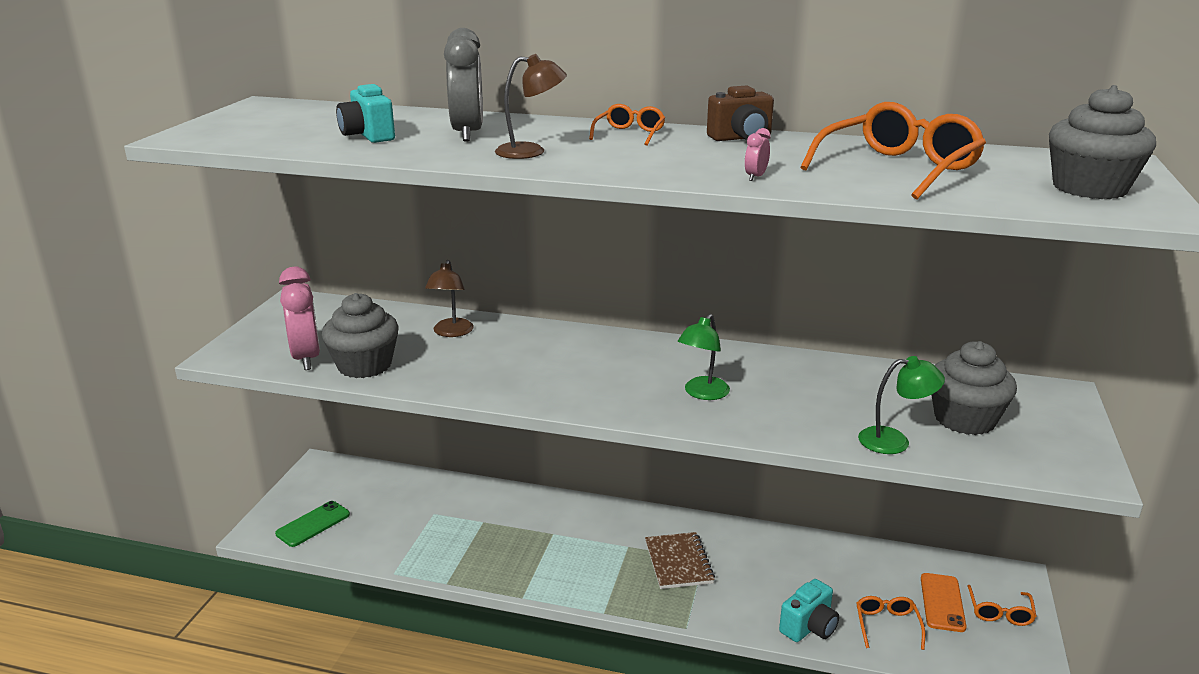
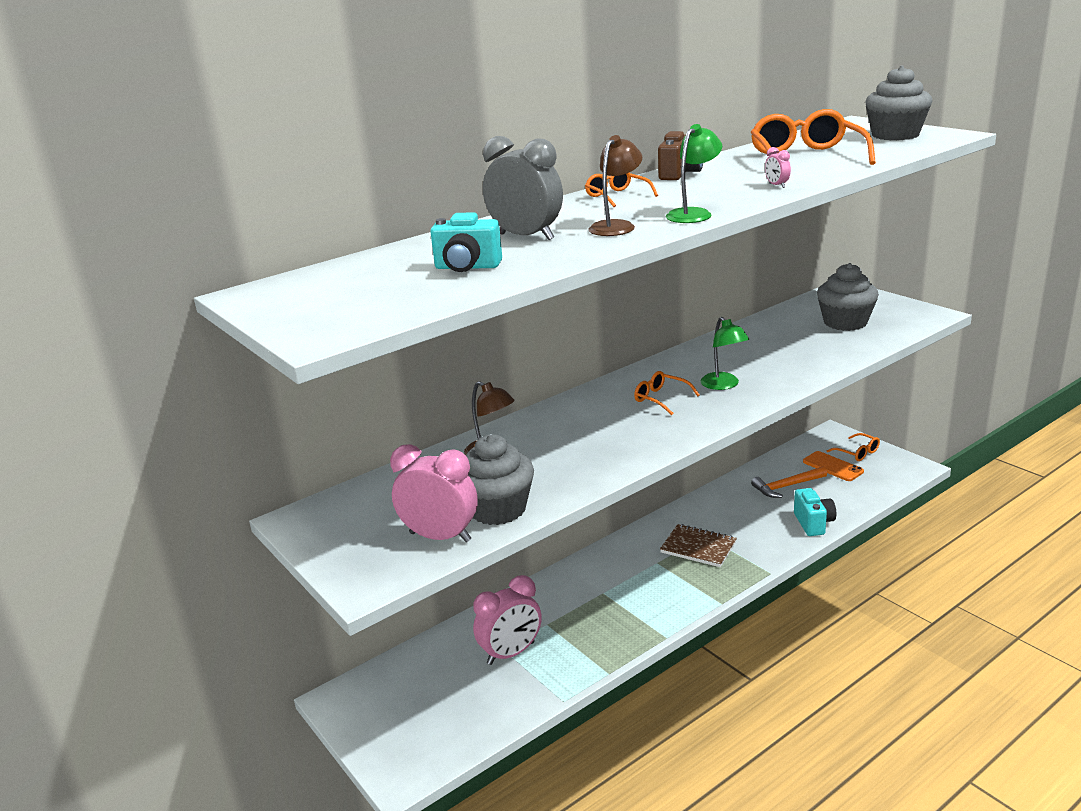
camera: 50 degrees left, 0 degrees up
green phone [275,501,350,547] -> none
orange glasses [856,596,925,650] -> orange glasses moved to [634,371,700,415]
green lamp [858,356,945,454] -> green lamp moved to [666,124,722,223]
none -> pink clock [473,575,542,665]
none -> orange hammer [751,466,827,498]

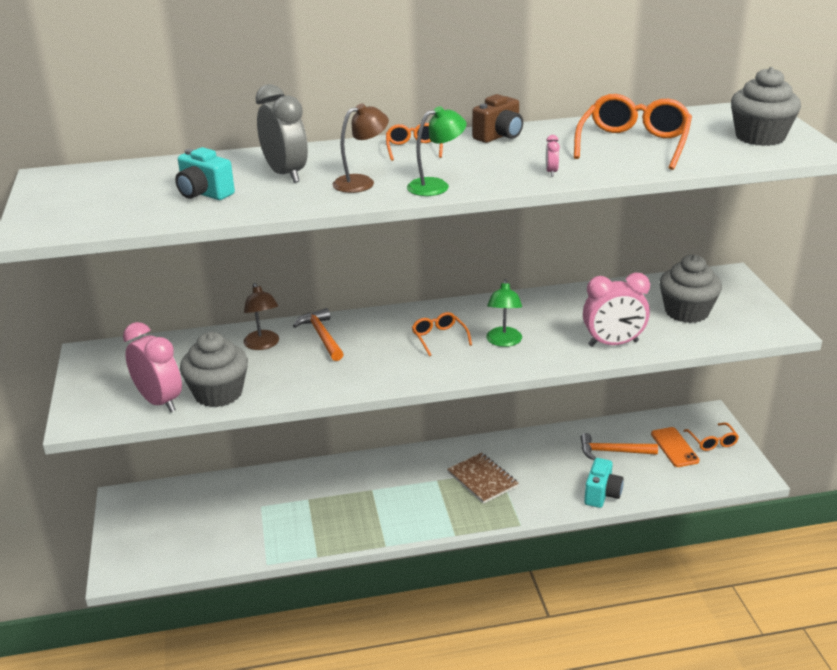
camera: 25 degrees right, 5 degrees up
pink clock [473,575,542,665] -> pink clock moved to [583,273,650,347]
none -> orange hammer [293,308,344,361]

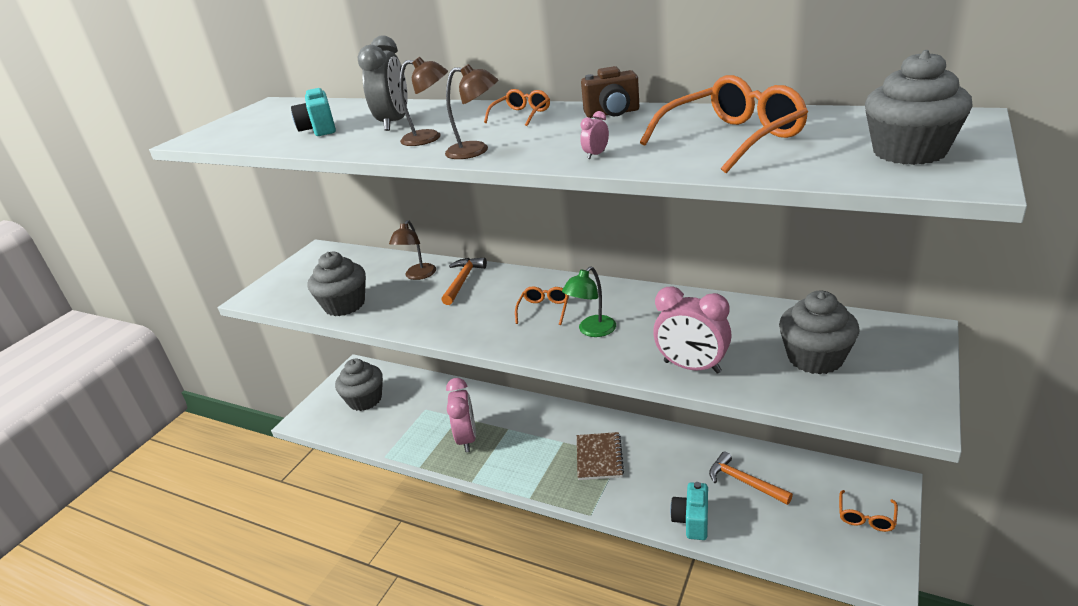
camera: 40 degrees right, 0 degrees up
pink clock [123,322,182,412] -> pink clock moved to [446,378,476,452]
green lamp [407,106,467,196] -> brown lamp [445,64,498,159]
turquoise camera [584,458,624,508] -> turquoise camera turned 135 degrees clockwise [670,482,708,540]
orange phone [651,427,700,467] -> none
none -> grey cupcake [335,359,383,411]

